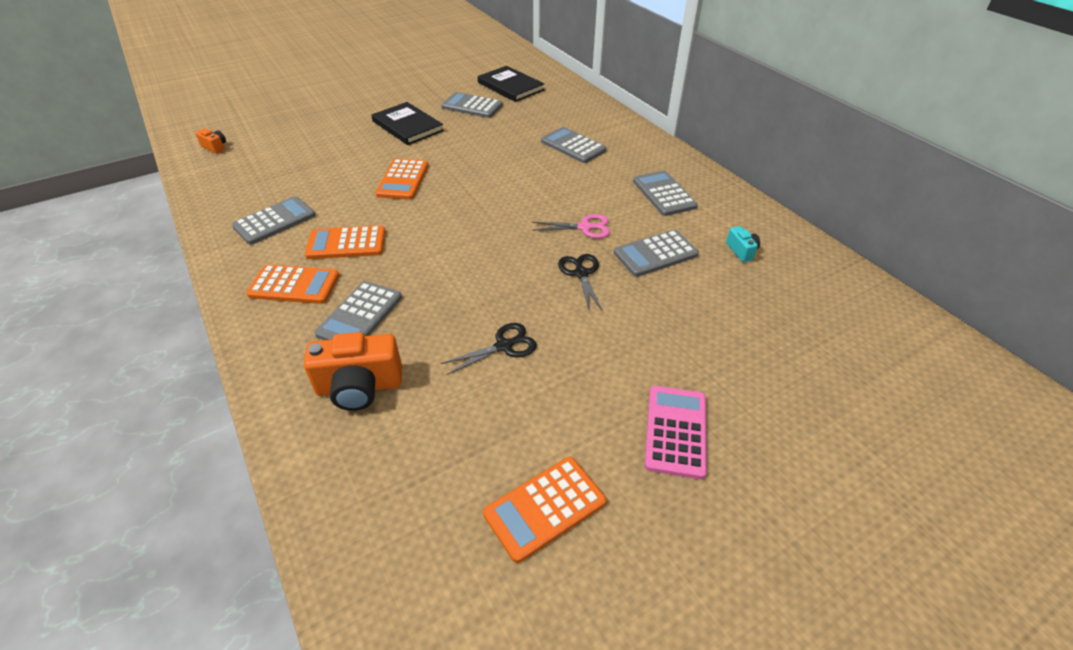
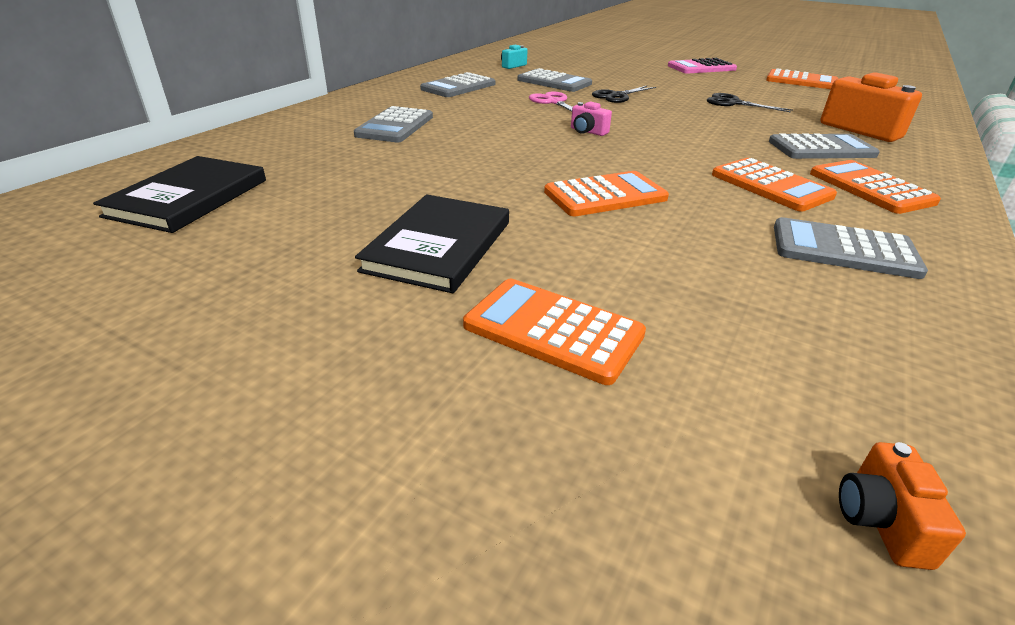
camera: 120 degrees left, 10 degrees down
grey calculator [441,92,503,118] -> none
none -> orange calculator [463,279,646,385]
none -> pink camera [571,101,612,136]

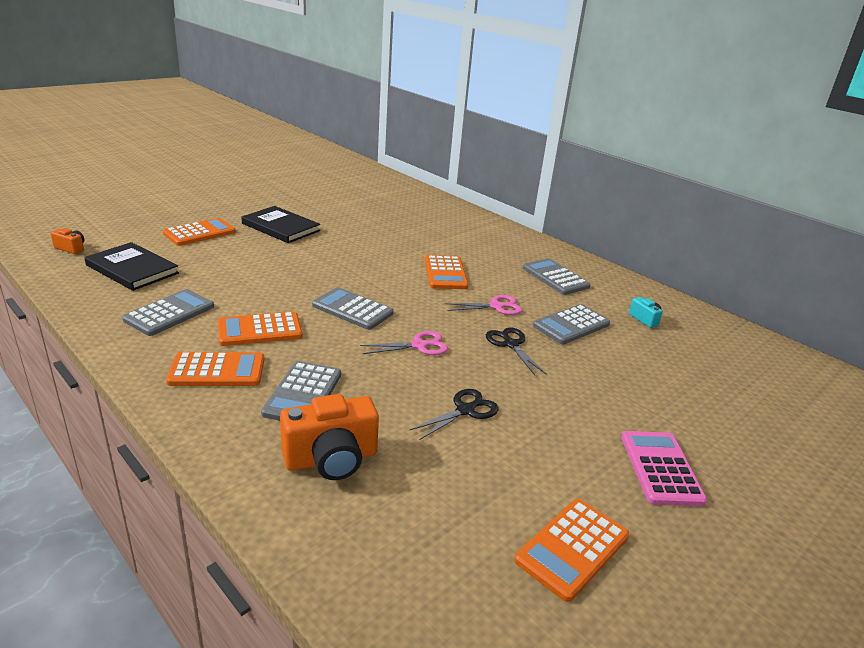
camera: 105 degrees right, 5 degrees down
black book [93,156,266,233] -> black book moved to [84,242,179,291]
grey calculator [354,106,433,143] -> grey calculator moved to [312,287,394,330]
orange calculator [544,171,669,217] -> orange calculator moved to [425,255,468,289]
pink camera [571,101,612,136] -> none
none -> pink scissors [360,331,448,355]

